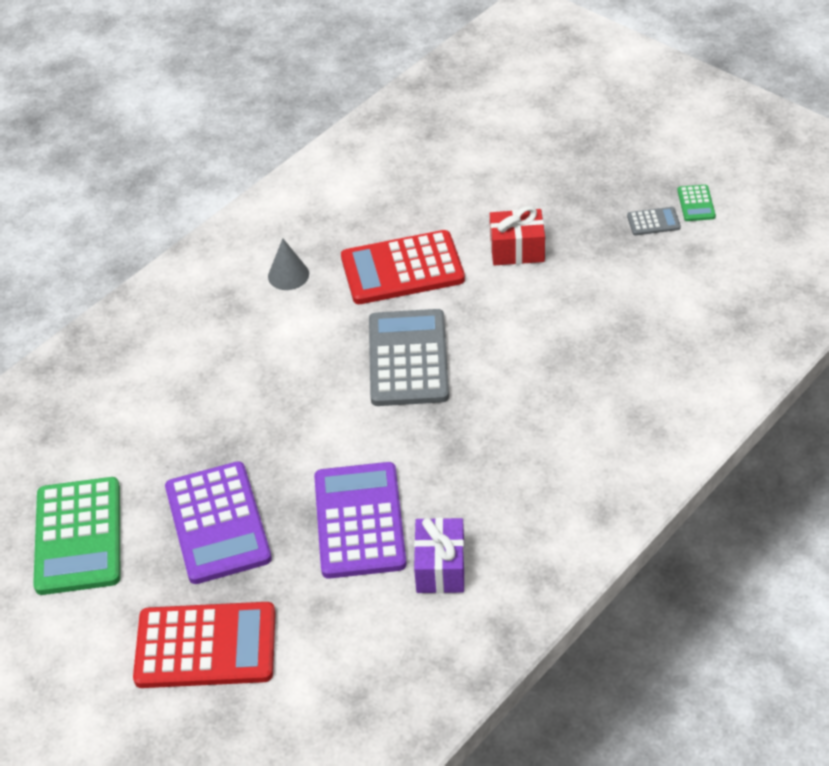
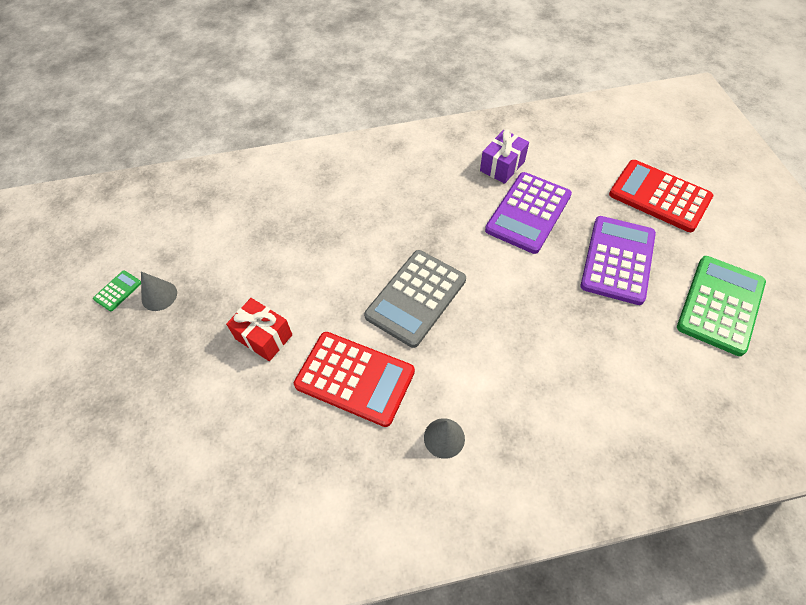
camera: 145 degrees left, 10 degrees up
grey calculator [627,207,681,235] -> grey cone [141,272,177,311]

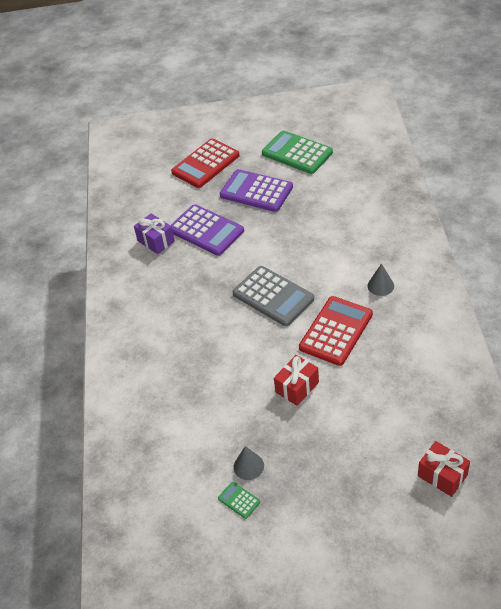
camera: 80 degrees left, 10 degrees down
none -> red gift [418,441,470,497]

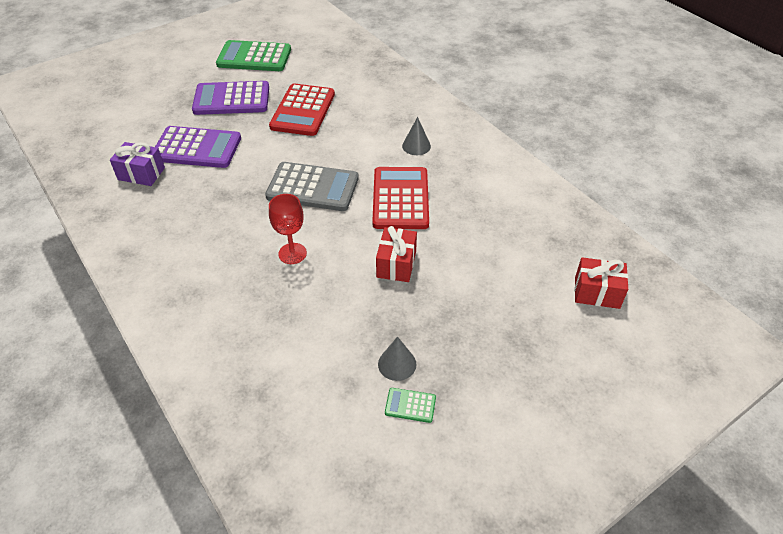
camera: 35 degrees left, 0 degrees up
red calculator [171,138,240,188] -> red calculator moved to [269,84,335,136]
none -> red goblet [269,194,307,264]

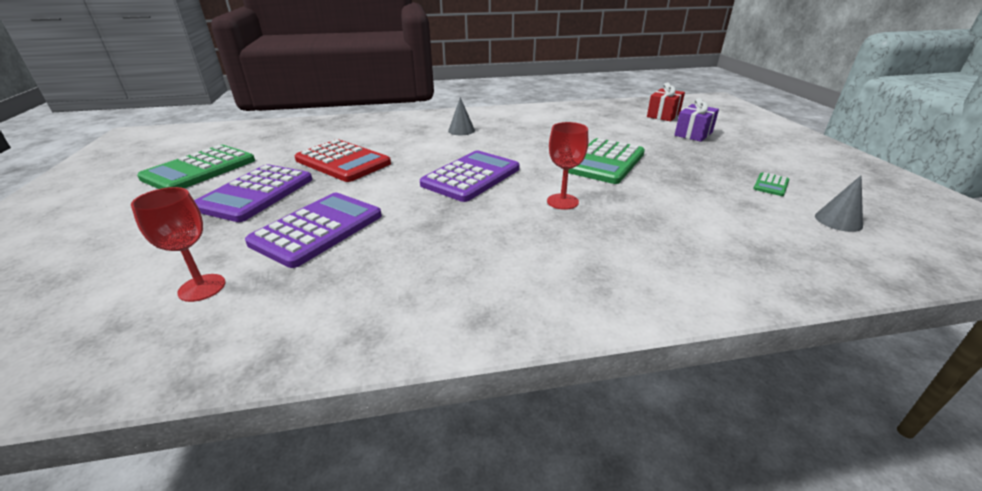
camera: 65 degrees left, 15 degrees down
purple gift [110,142,165,186] -> purple gift moved to [674,98,719,142]
grey calculator [265,162,359,211] -> purple calculator [420,150,519,202]
red calculator [372,167,429,229] -> none
red gift [376,226,417,282] -> green calculator [568,138,645,184]
grey cone [378,336,417,381] -> grey cone moved to [815,175,863,232]
none -> red goblet [131,187,226,302]

